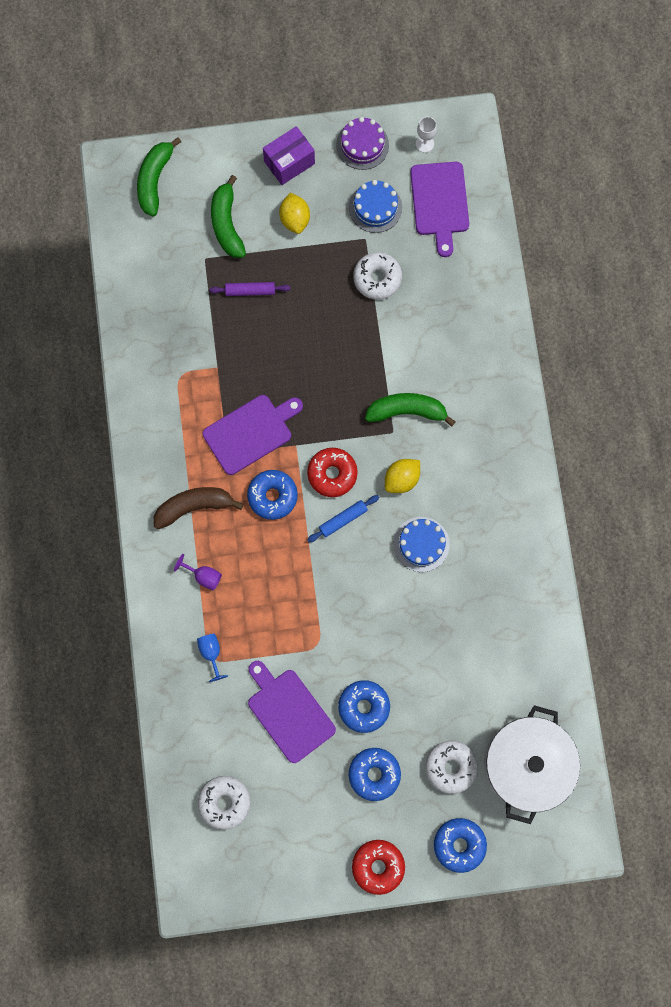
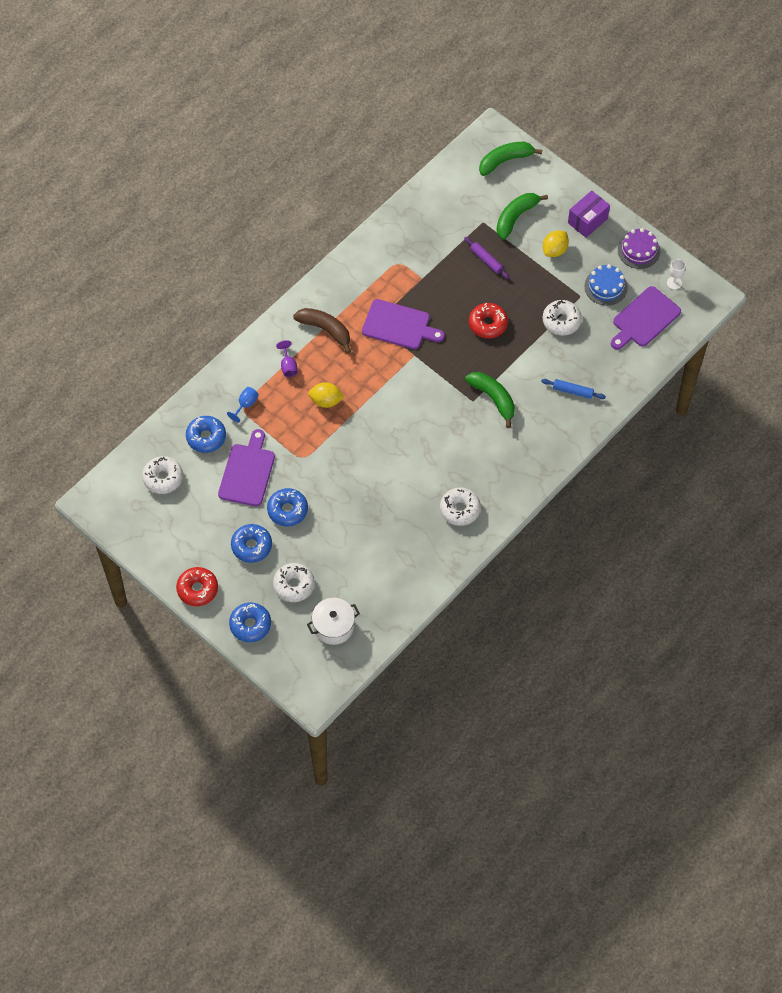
camera: 50 degrees right, 15 degrees down
blue donut [247,470,298,520] -> blue donut moved to [186,416,226,453]
purple box [263,126,315,185] -> purple box turned 60 degrees counterclockwise [568,190,610,238]
red donut [307,448,358,497] -> red donut moved to [469,303,508,338]
blue rolling pin [307,495,379,542] -> blue rolling pin moved to [541,379,606,399]
yellow lemon [385,459,420,493] -> yellow lemon moved to [308,382,344,408]
blue cake [394,517,450,572] -> none
white pot [484,705,580,824] -> white pot [307,598,360,645], size x0.59
none -> white donut [440,488,481,526]

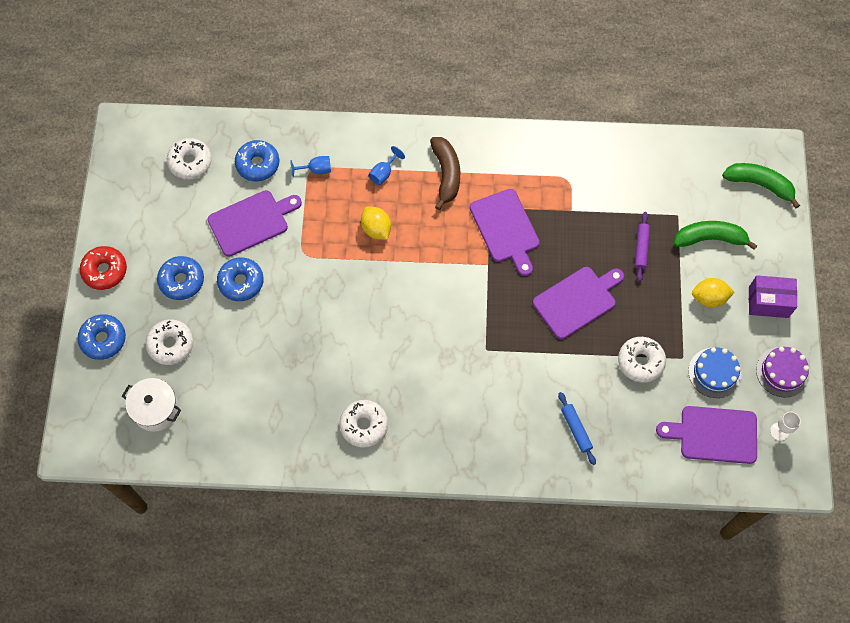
camera: 50 degrees right, 5 degrees up
purple goblet [276,340,298,377] -> blue goblet [368,146,405,185]
green banana [465,372,515,428] -> none
red donut [469,303,508,338] -> purple cutting board [533,267,624,339]

